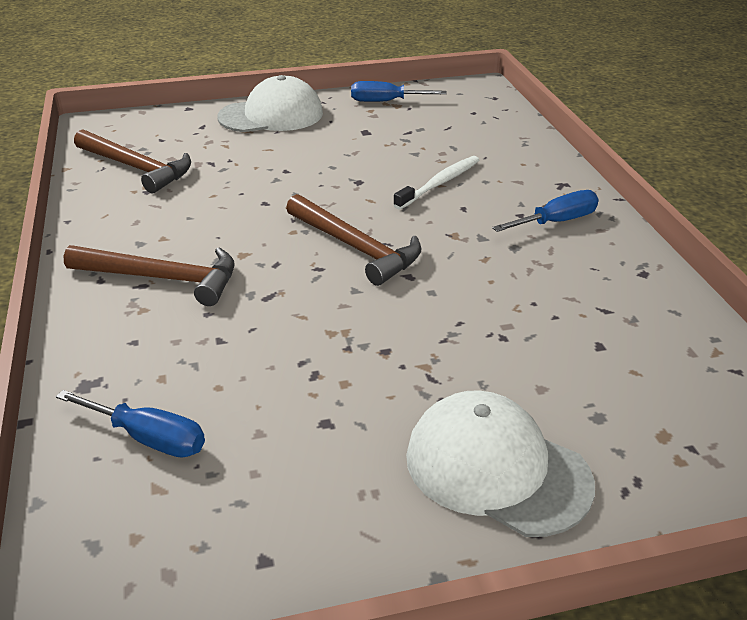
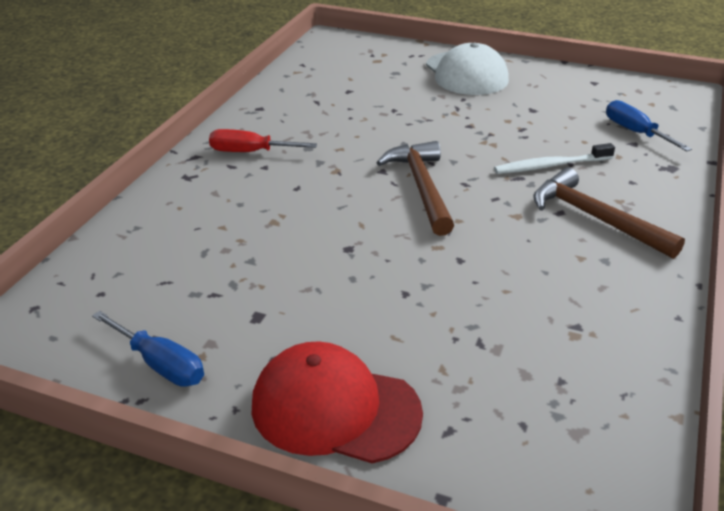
camera: 145 degrees left, 0 degrees up
brown hammer [74,129,191,193] -> none
white cap [217,75,323,132] -> red cap [251,341,423,463]
white toothbrush [393,156,479,210] -> white toothbrush moved to [494,143,615,174]
blue screwdriver [492,190,599,232] -> red screwdriver [209,129,317,152]

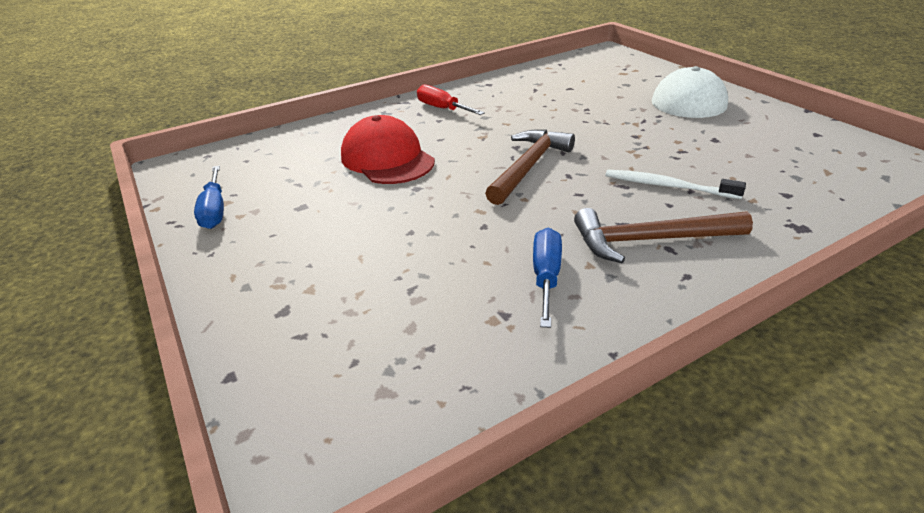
camera: 40 degrees right, 0 degrees up
red cap [251,341,423,463] -> red cap moved to [341,115,435,184]
brown hammer [533,168,685,259] -> brown hammer turned 90 degrees counterclockwise [574,208,753,263]
blue screwdriver [606,100,692,151] -> blue screwdriver moved to [533,228,562,328]

